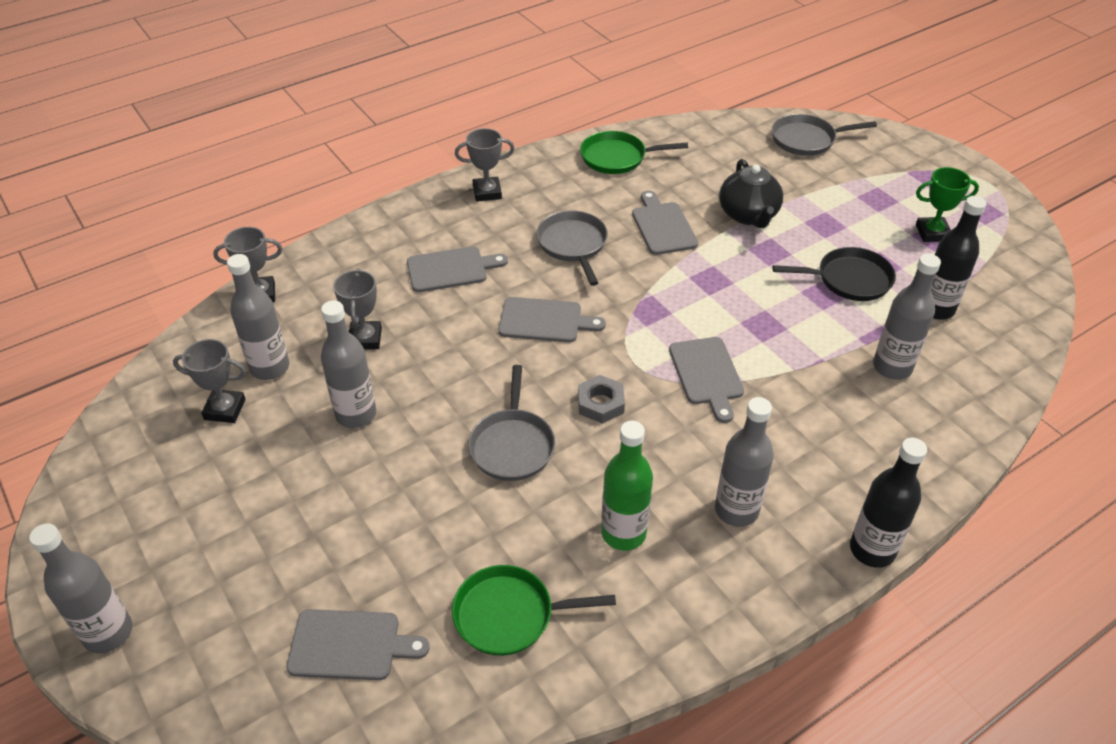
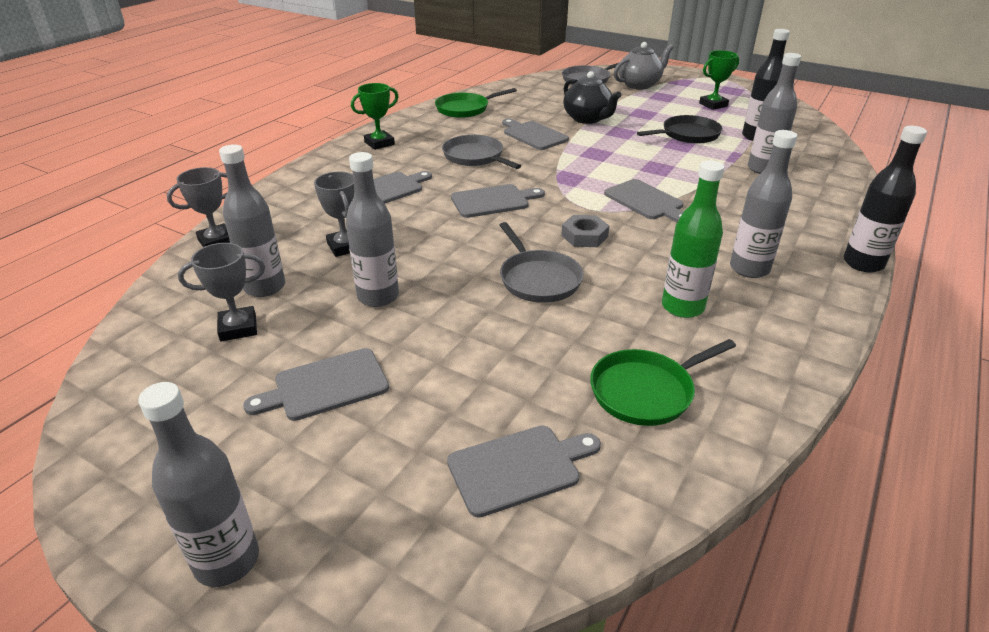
camera: 25 degrees left, 10 degrees down
grey trophy [455,128,515,202] -> green trophy [351,83,399,150]
none -> grey cutting board [243,348,389,421]
none -> grey teapot [614,42,674,89]

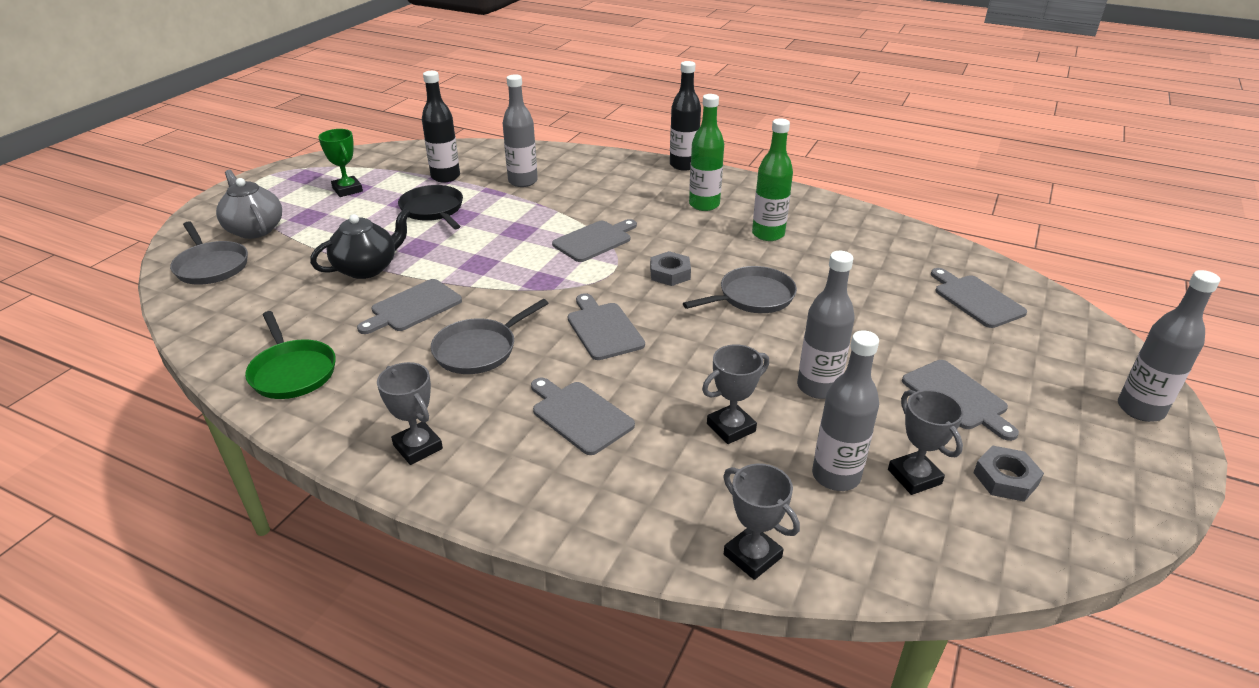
camera: 95 degrees left, 0 degrees up
green trophy [351,83,399,150] -> grey trophy [377,362,443,465]
green pan [590,339,736,426] -> none
grey bottle [730,130,797,278] -> green bottle [689,94,724,211]
none -> grey nut [973,446,1044,502]

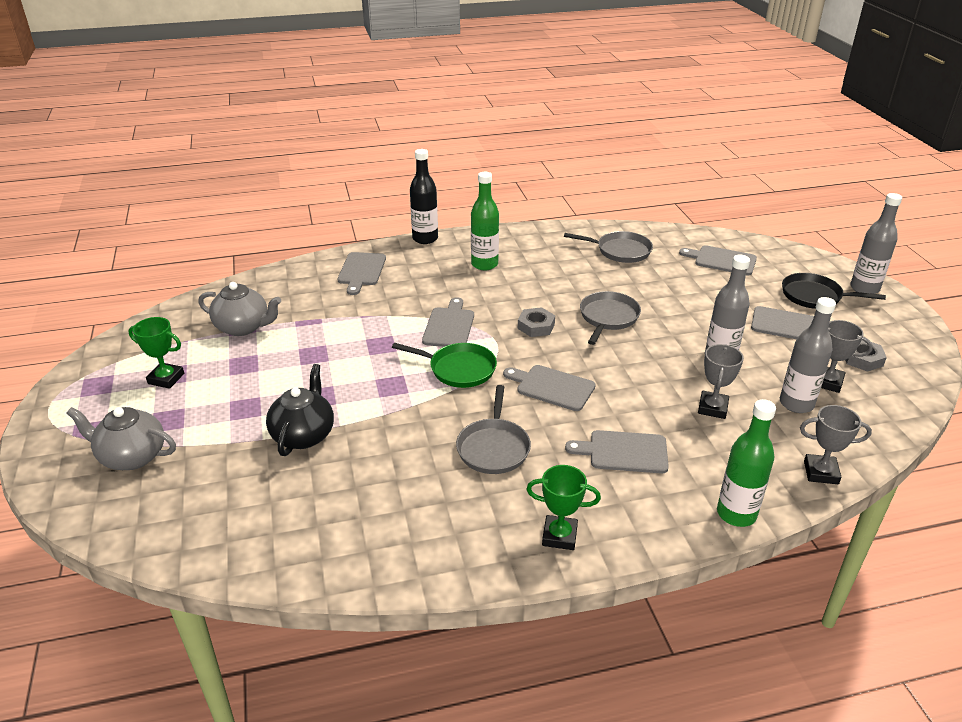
camera: 40 degrees left, 0 degrees up
grey pan [170,221,248,285] -> grey pan moved to [564,231,653,263]
green pan [245,311,336,399] -> green pan moved to [392,343,497,388]
grey cutting board [357,279,462,334] -> grey cutting board moved to [338,252,386,295]
grey trophy [377,362,443,465] -> green trophy [526,465,601,550]
black pan [398,185,463,229] -> black pan moved to [782,273,886,309]
black bottle [422,71,460,182] -> grey teapot [198,282,281,336]
grey bottle [503,74,538,187] -> none
green bottle [752,118,793,241] -> green bottle moved to [717,399,776,527]

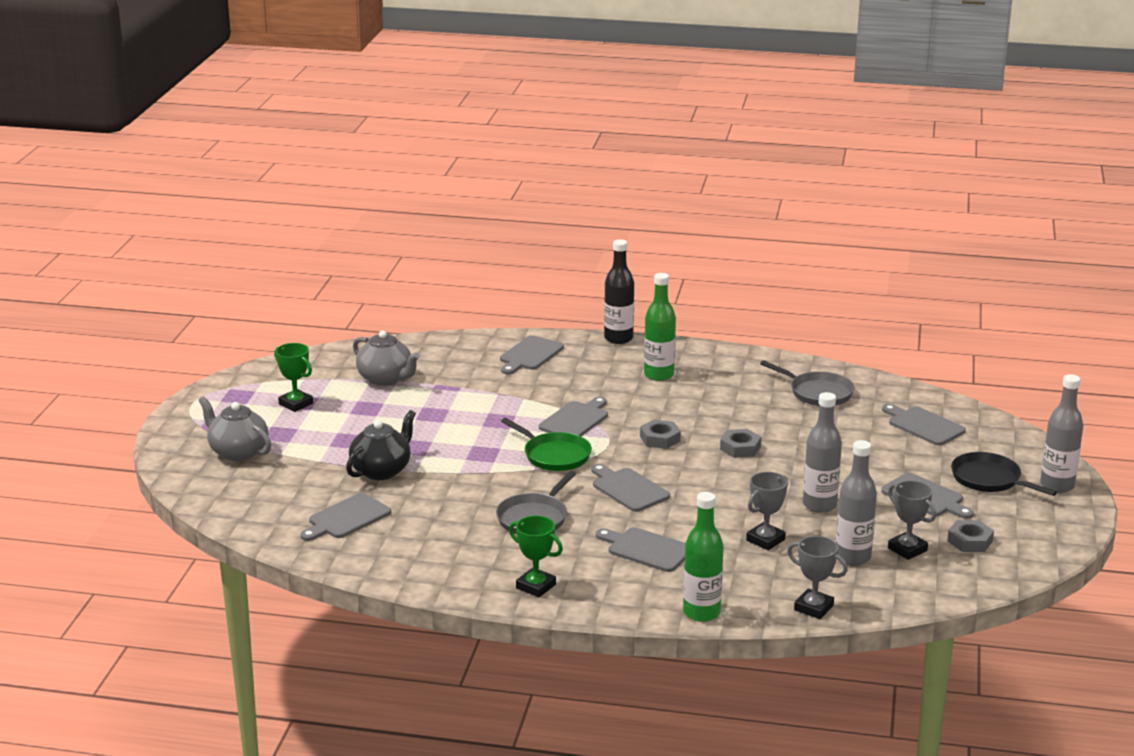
camera: 25 degrees right, 10 degrees down
grey pan [580,291,641,345] -> grey nut [720,429,761,458]
none -> grey cutting board [300,493,391,541]

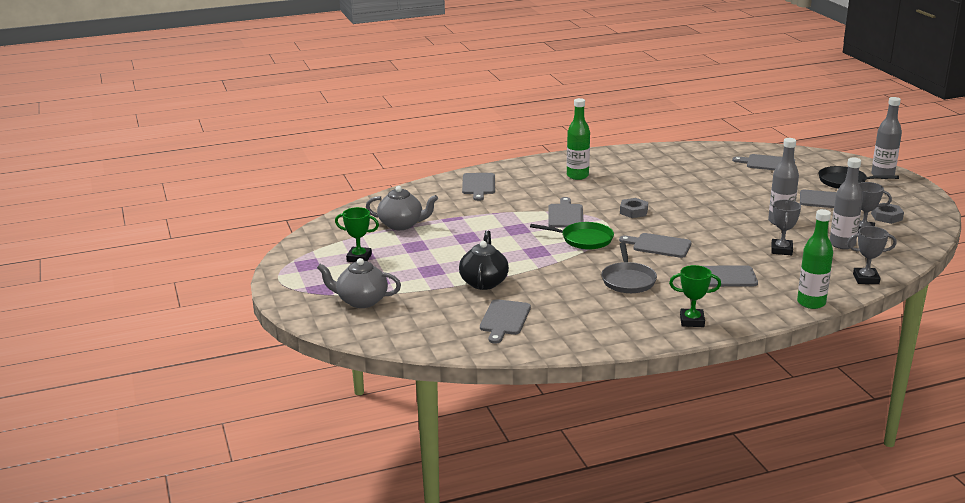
camera: 30 degrees left, 0 degrees up
black bottle [604,239,634,344] -> none
grey nut [720,429,761,458] -> none
grey pan [760,360,855,406] -> none

